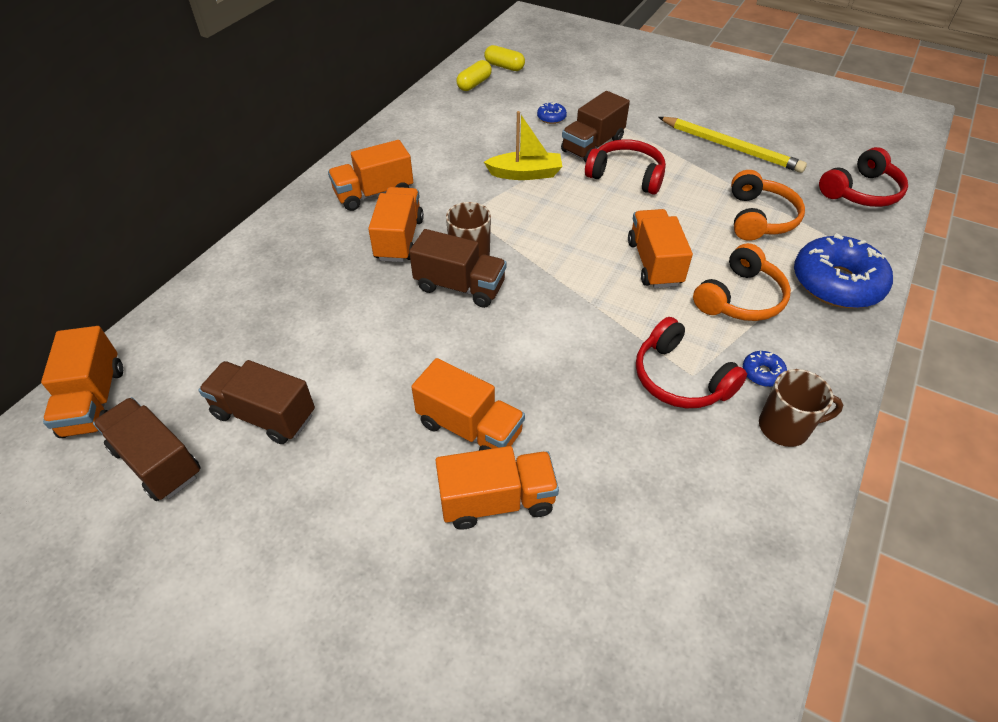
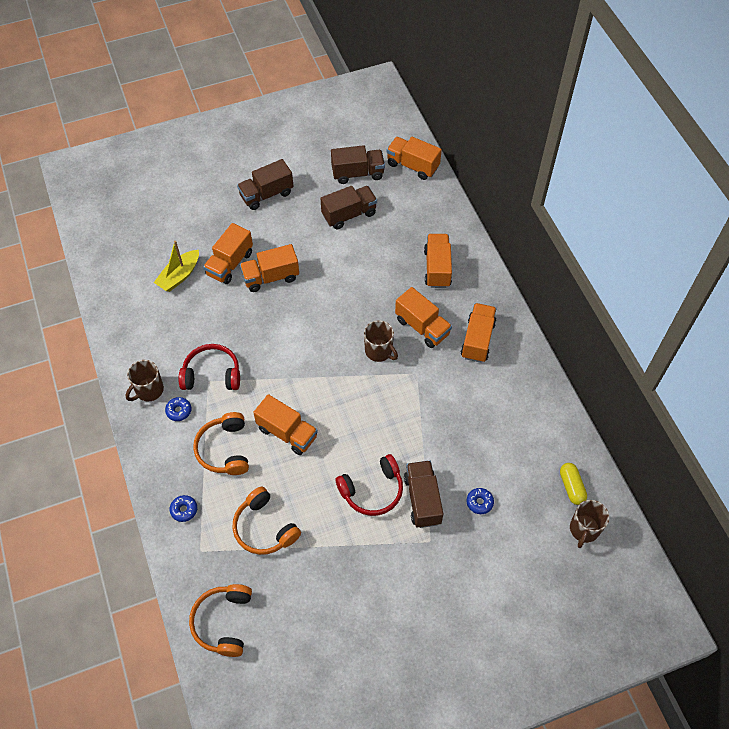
camera: 130 degrees right, 10 degrees up
brown truck [409,229,506,308] -> brown truck moved to [237,159,294,210]
yellow capsule [484,45,525,71] -> brown mug [570,500,609,548]
yellow boat [484,111,562,180] -> yellow boat moved to [154,241,199,292]
yellow pencil [658,117,807,173] -> none
blue donut [794,233,893,308] -> blue donut [170,495,197,522], size x0.42
red headphones [819,147,908,207] -> orange headphones [189,584,252,657]
none -> orange truck [424,234,452,288]

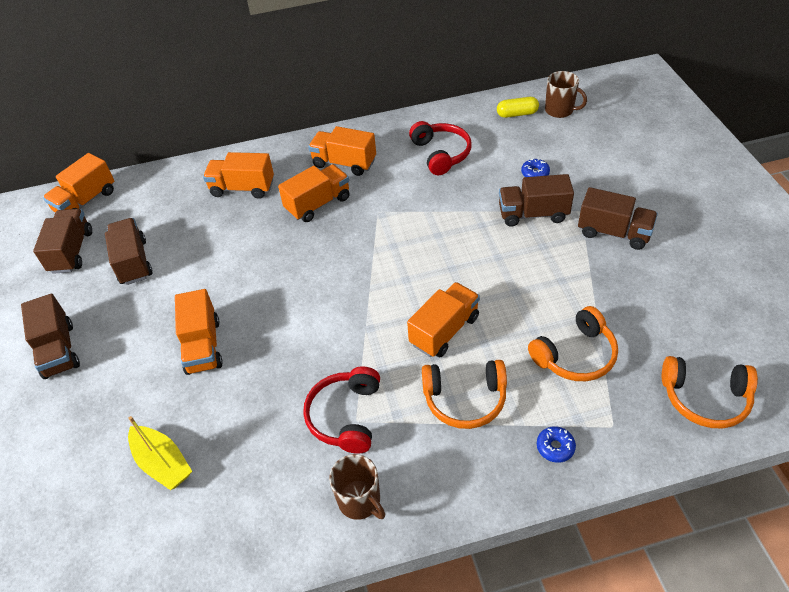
camera: 80 degrees left, 10 degrees down
blue donut [165,397,191,421] -> none
orange truck [203,223,253,284] -> none
red headphones [336,454,403,516] -> red headphones moved to [409,121,472,175]
brown mug [364,320,398,362] -> none
none -> brown truck [578,187,658,250]

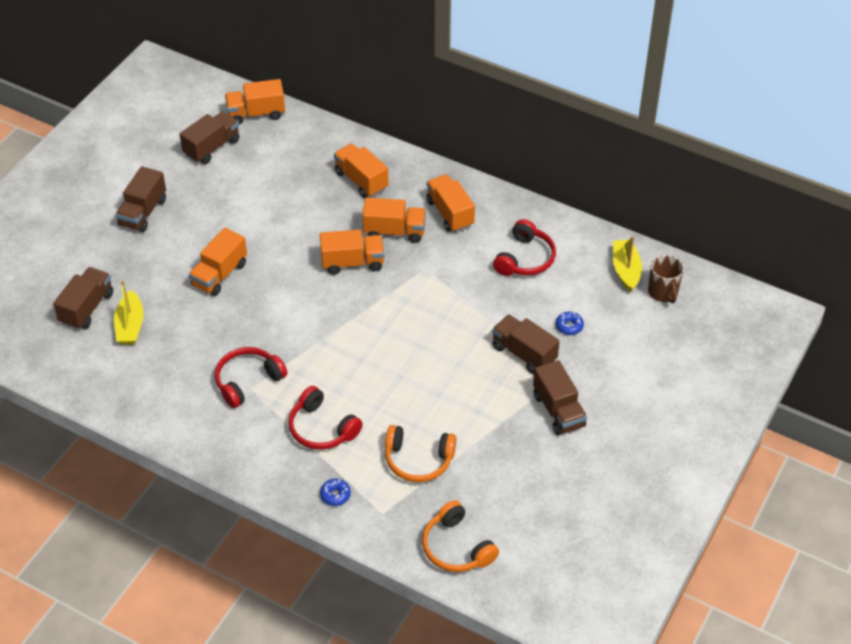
camera: 40 degrees right, 0 degrees up
brown truck [105,218,153,285] -> brown truck moved to [53,267,113,330]
brown mug [329,454,385,520] -> none
orange truck [407,282,480,358] -> orange truck moved to [320,230,384,275]
orange headphones [422,360,507,429] -> red headphones [288,386,363,450]
yellow capsule [497,97,539,118] -> yellow boat [613,236,642,292]

